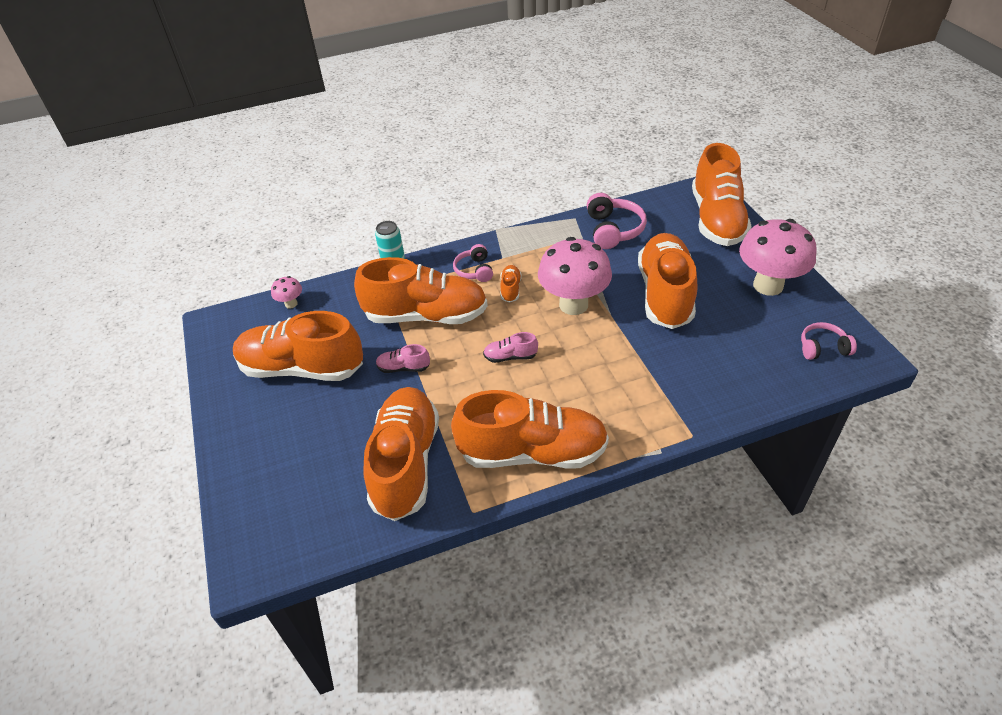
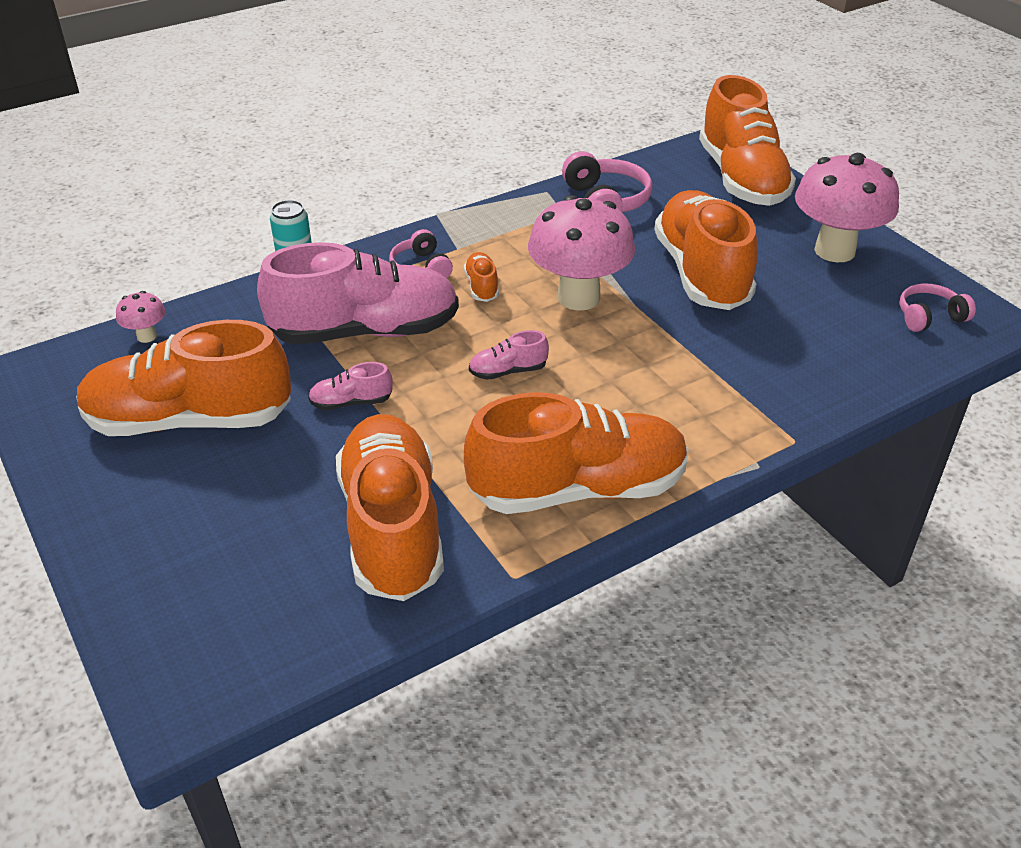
camera: 15 degrees left, 5 degrees down
orange shoe [354,257,488,324] -> pink shoe [257,242,459,344]

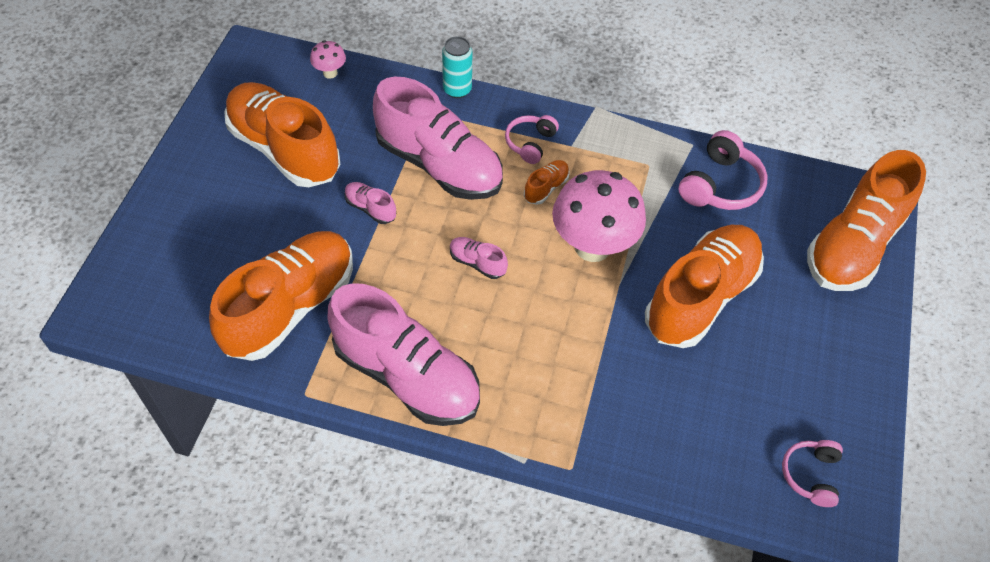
camera: 45 degrees right, 15 degrees up
orange shoe [464,392,689,514] -> pink shoe [327,283,480,426]
pink mushroom [795,153,899,262] -> none
pink headphones [899,283,976,332] -> pink headphones turned 105 degrees counterclockwise [782,440,843,507]

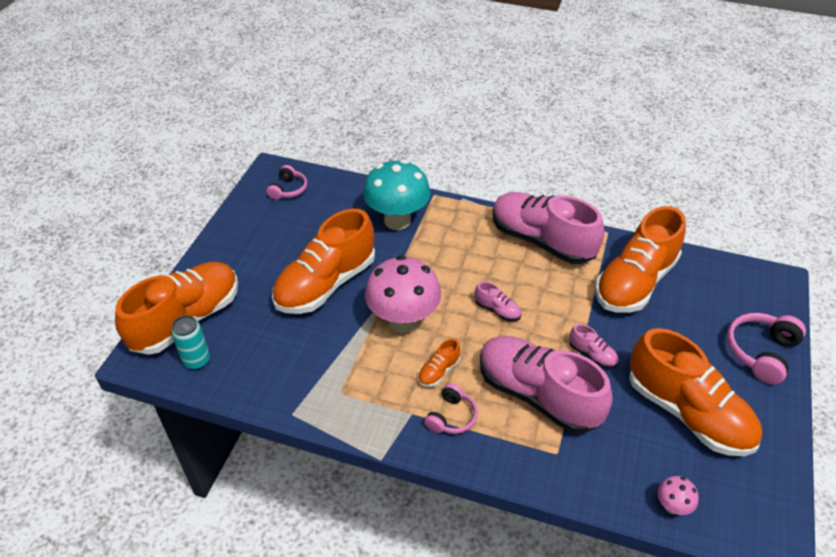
camera: 175 degrees left, 10 degrees down
turquoise can [442,36,472,98] -> turquoise can moved to [171,315,210,370]
pink headphones [678,130,767,210] -> pink headphones moved to [727,313,806,385]
none -> turquoise mushroom [363,160,431,230]

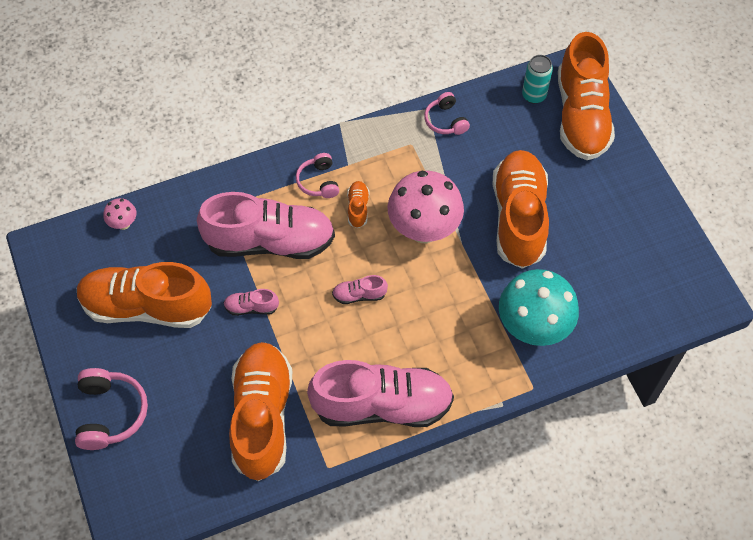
camera: 140 degrees right, 15 degrees up
pink headphones [267,165,307,200] -> pink headphones moved to [424,92,470,135]

